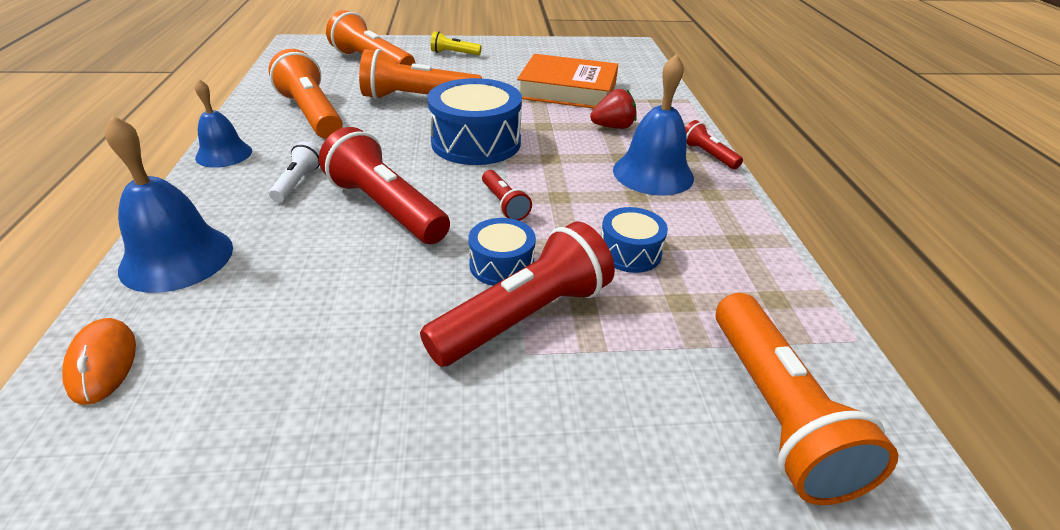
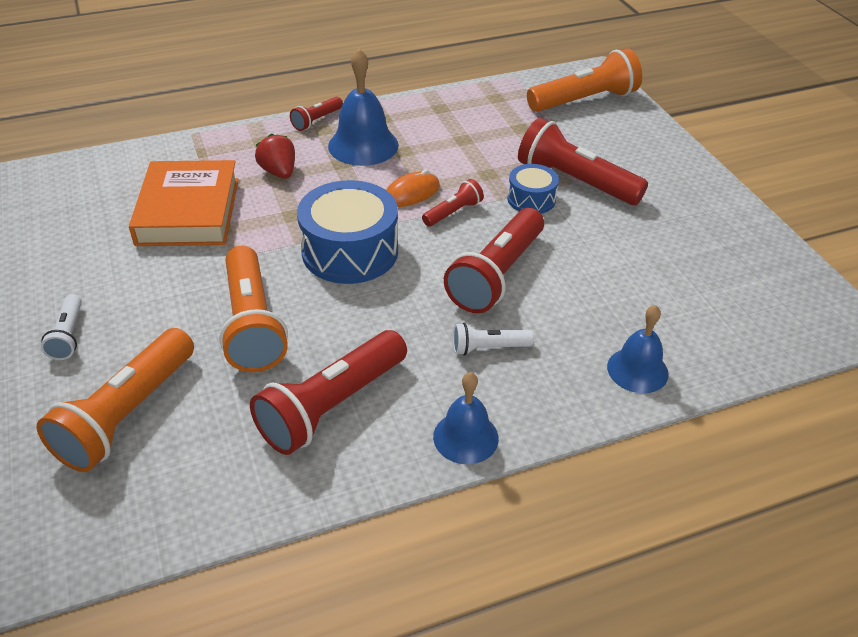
camera: 105 degrees left, 5 degrees up
orange mouse [62,318,136,405] -> orange mouse moved to [386,169,440,207]
blue bell [105,115,233,293] -> blue bell [607,305,669,393], size x0.65
orange flashlight [269,49,343,139] -> red flashlight [250,330,407,455]
yellow flashlight [431,31,482,55] -> white flashlight [41,294,82,360]
blue drum [601,207,668,273] -> none

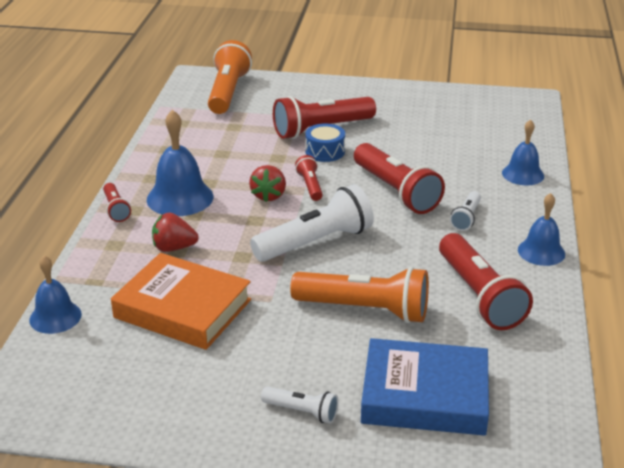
camera: 60 degrees left, 10 degrees down
orange flashlight [37,328,194,472] -> blue book [361,338,489,435]
blue drum [297,180,398,284] -> white flashlight [250,184,374,262]
orange mouse [386,169,440,207] -> red strawberry [249,165,286,202]
none -> blue bell [29,256,82,334]

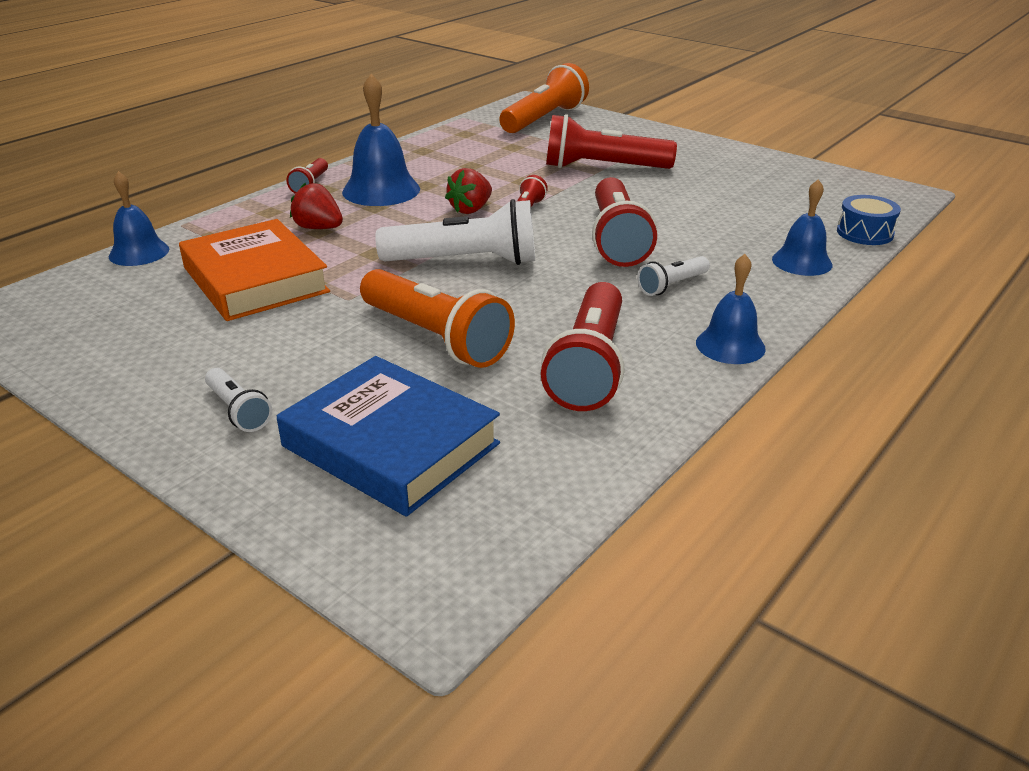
camera: 30 degrees right, 0 degrees up
blue drum [305,124,345,162] -> blue drum moved to [837,195,901,245]

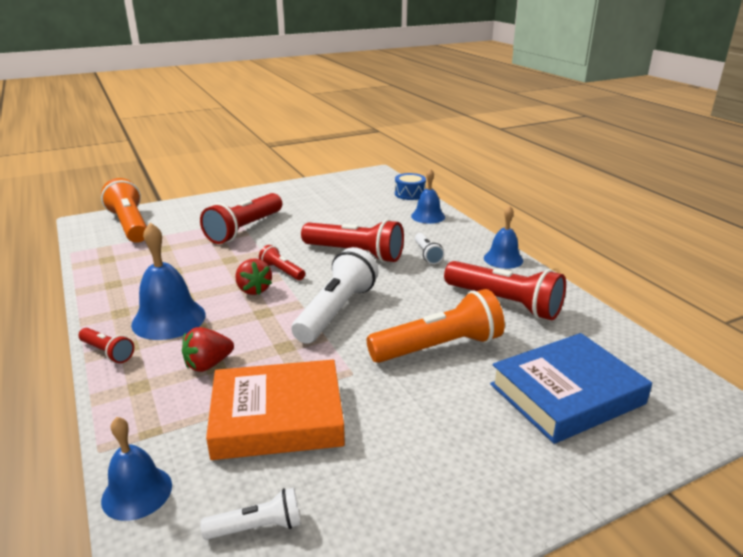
camera: 65 degrees left, 5 degrees down
white flashlight [205,368,272,432] -> white flashlight moved to [201,488,301,540]

